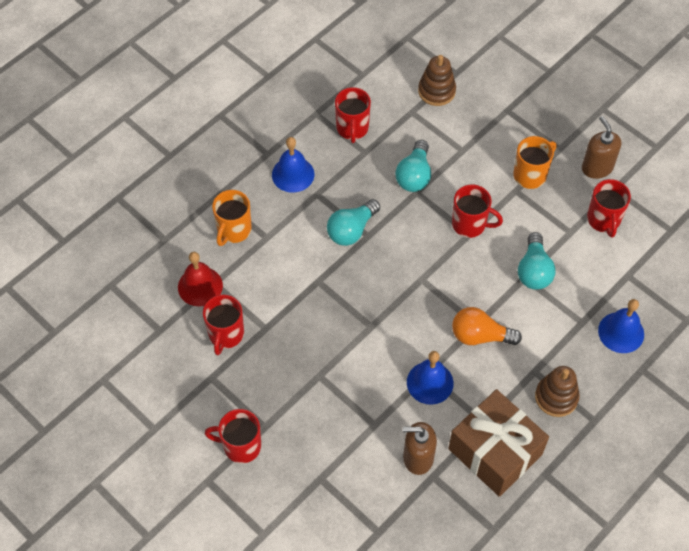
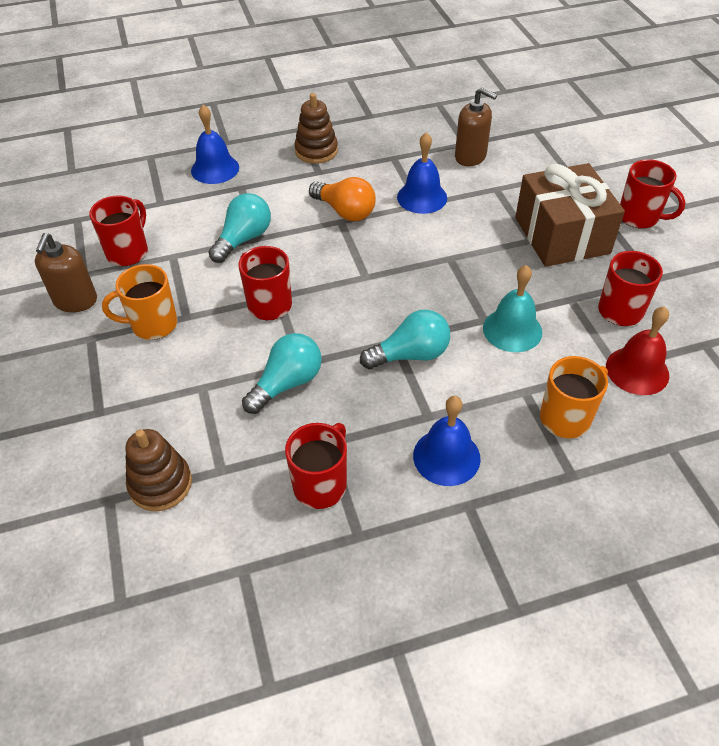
camera: 150 degrees left, 10 degrees down
brown gift [448,389,549,497] -> brown gift moved to [515,163,625,267]
none -> turquoise bell [483,265,542,352]

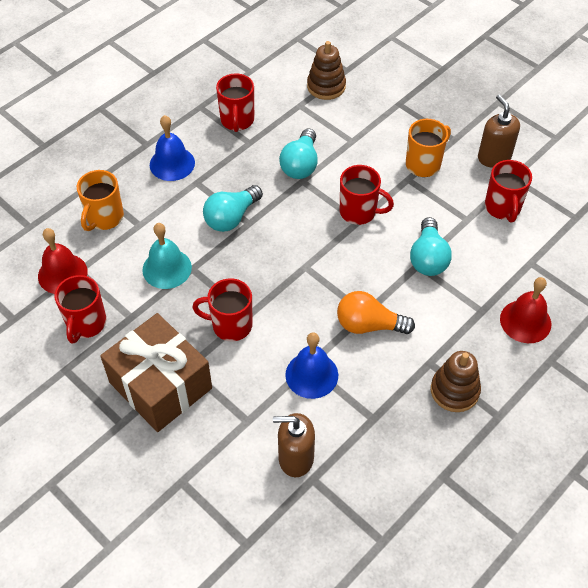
camera: 150 degrees right, 5 degrees up
blue bell [191,105,239,184] -> red bell [500,277,551,343]
red mug [620,159,685,229] -> red mug moved to [192,278,253,341]

